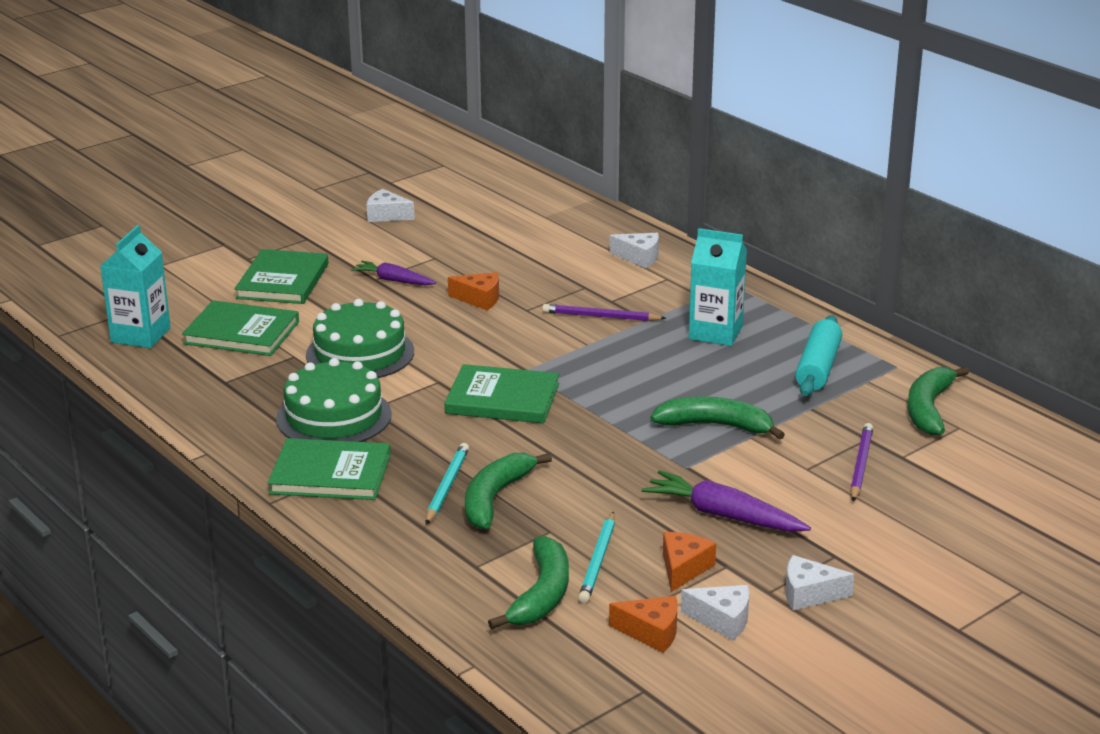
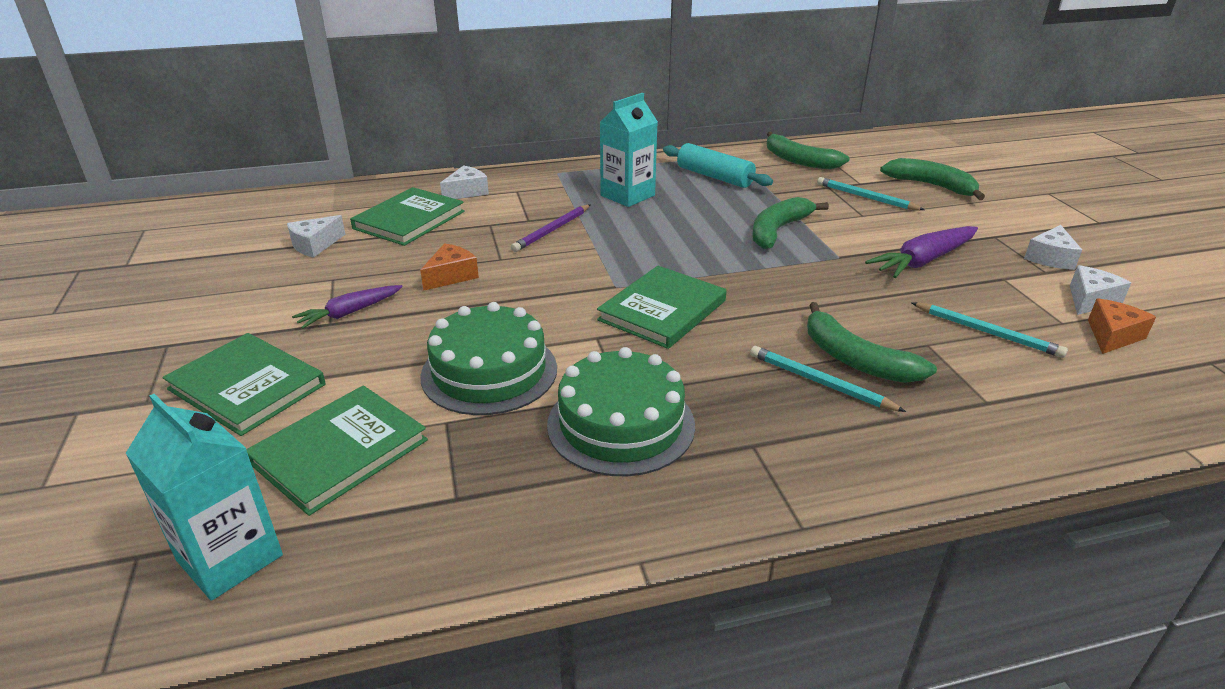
camera: 65 degrees left, 5 degrees up
green book [268,438,391,500] -> green book moved to [350,187,465,246]
white cheese [367,189,415,222] -> white cheese moved to [287,215,346,257]
green banana [488,536,569,629] -> green banana moved to [880,158,985,200]
orange cheese [663,532,716,592] -> none
purple pencil [850,423,873,502] -> turquoise pencil [817,177,925,210]

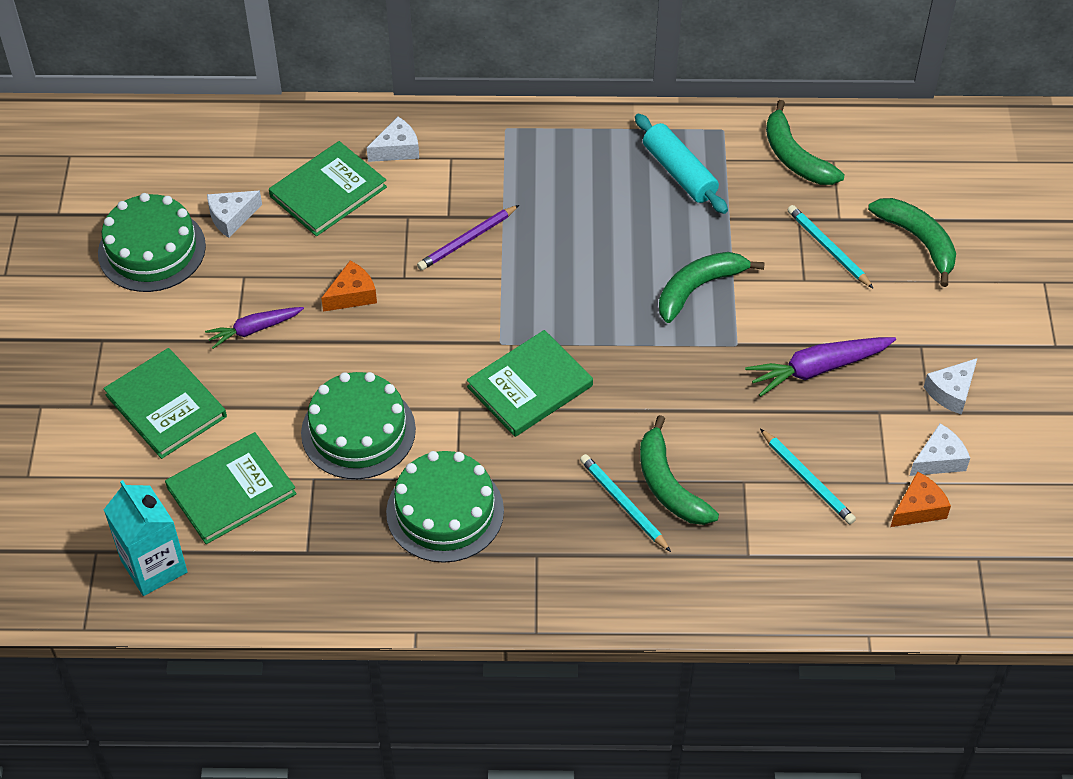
camera: 15 degrees right, 20 degrees up
turquoise carton [600,93,658,207] -> none
none -> green cake [98,193,206,292]

